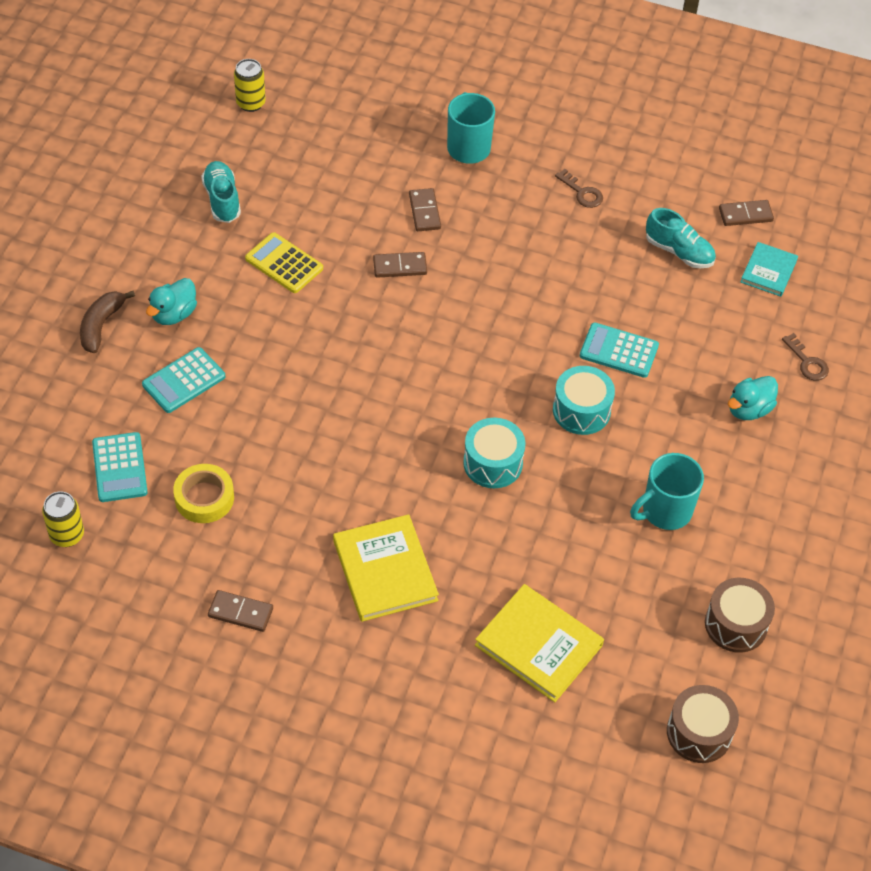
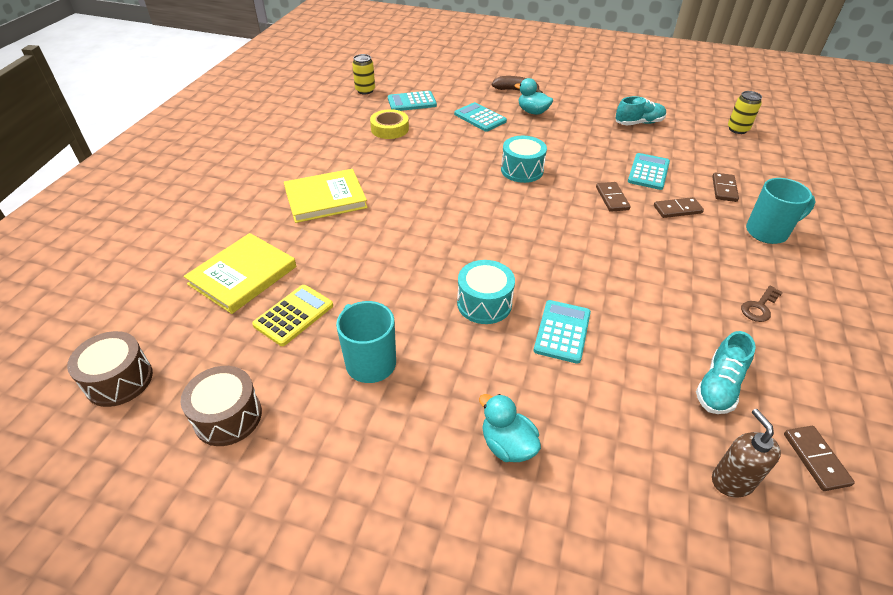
camera: 90 degrees right, 10 degrees down
brown domino [208,590,273,632] -> brown domino moved to [712,173,739,202]
yellow calculator [245,232,323,293] -> yellow calculator moved to [252,285,333,346]
turquoise drum [463,418,526,488] -> turquoise drum moved to [501,136,547,183]
turquoise book [741,242,798,297] -> brown soap dispenser [712,409,781,498]
brown key [782,333,829,381] -> none
none -> turquoise calculator [628,153,670,190]

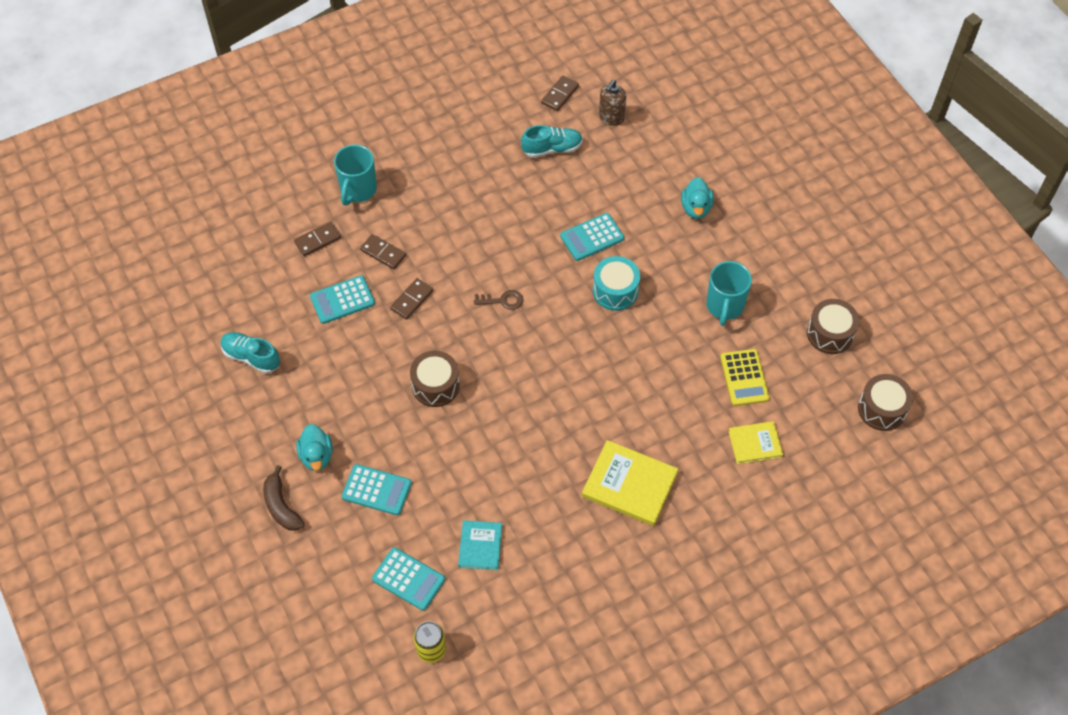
camera: 135 degrees left, 15 degrees up
yellow book [184,233,296,314] -> yellow book [728,421,783,464], size x0.61
yellow calculator [252,285,333,346] -> yellow calculator turned 90 degrees counterclockwise [720,349,770,406]
yellow tape [370,109,409,139] -> turquoise book [458,520,502,570]
turquoise calculator [454,102,507,132] -> turquoise calculator turned 75 degrees counterclockwise [342,464,412,515]
turquoise drum [501,136,547,183] -> brown drum [410,351,460,407]
yellow can [728,91,762,134] -> none
brown key [741,286,783,322] -> brown key moved to [474,290,523,310]
turquoise mug [746,178,815,244] -> turquoise mug turned 105 degrees counterclockwise [334,145,377,206]

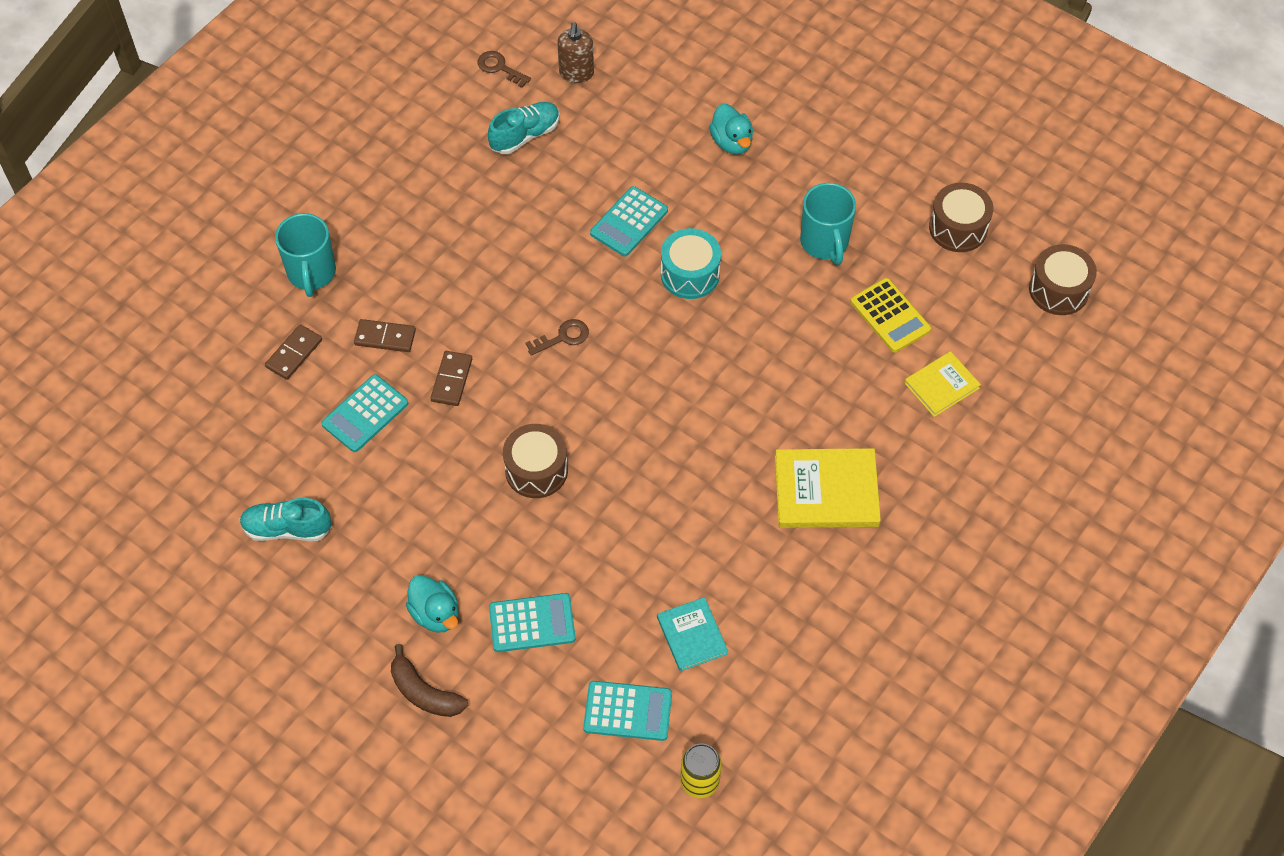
camera: 25 degrees left, 0 degrees up
brown domino [541,75,579,111] -> brown key [477,51,531,88]

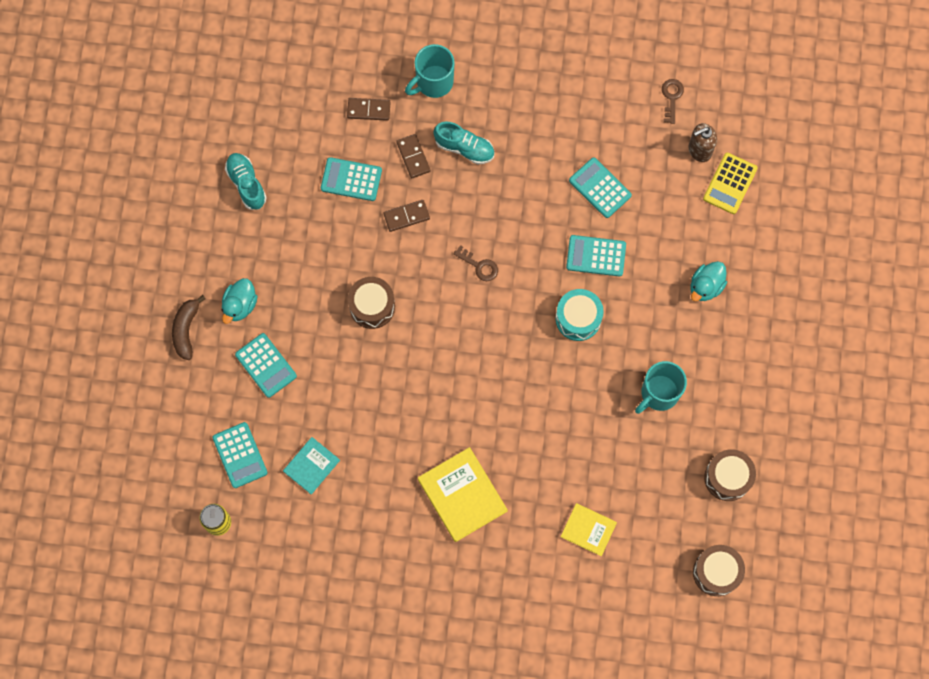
camera: 60 degrees right, 15 degrees up
turquoise shoe [488,102,560,154] -> turquoise shoe moved to [434,122,494,164]
yellow calculator [850,278,931,352] -> yellow calculator moved to [703,153,758,214]
none -> turquoise calculator [569,157,632,218]

